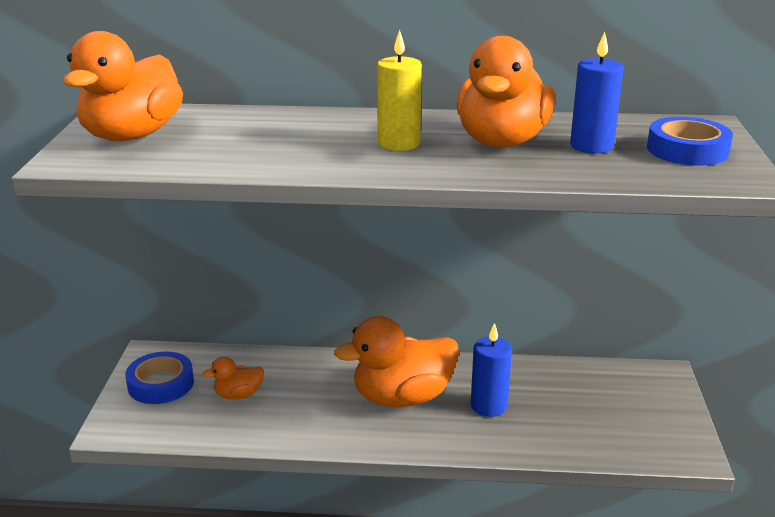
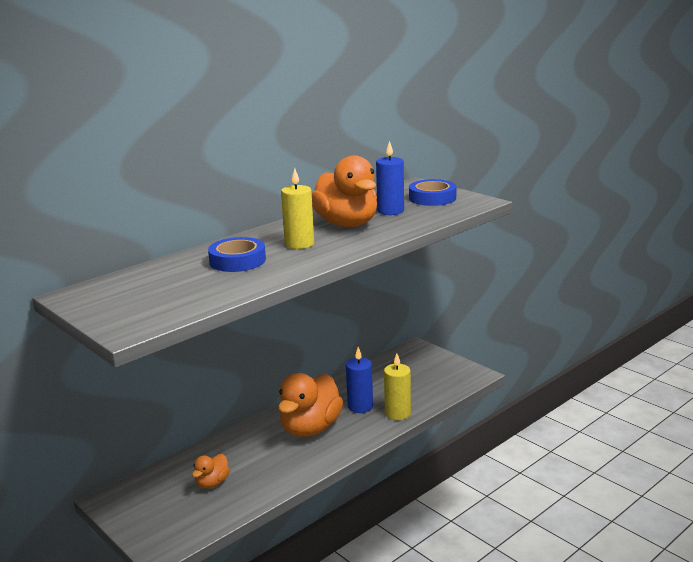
camera: 45 degrees left, 5 degrees down
orange duck [63,31,183,141] -> none
blue tape [125,352,194,404] -> blue tape moved to [208,237,266,272]
none -> yellow candle [384,353,411,420]

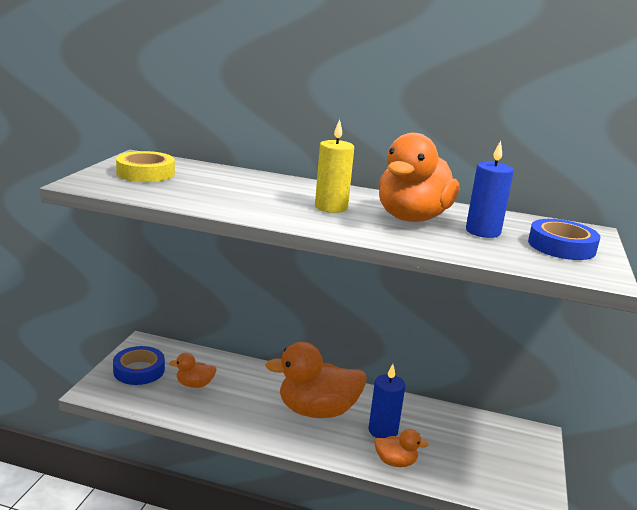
camera: 55 degrees right, 0 degrees up
blue tape [208,237,266,272] -> blue tape moved to [113,346,165,385]
yellow candle [384,353,411,420] -> orange duck [374,429,429,467]
none -> yellow tape [116,151,175,182]

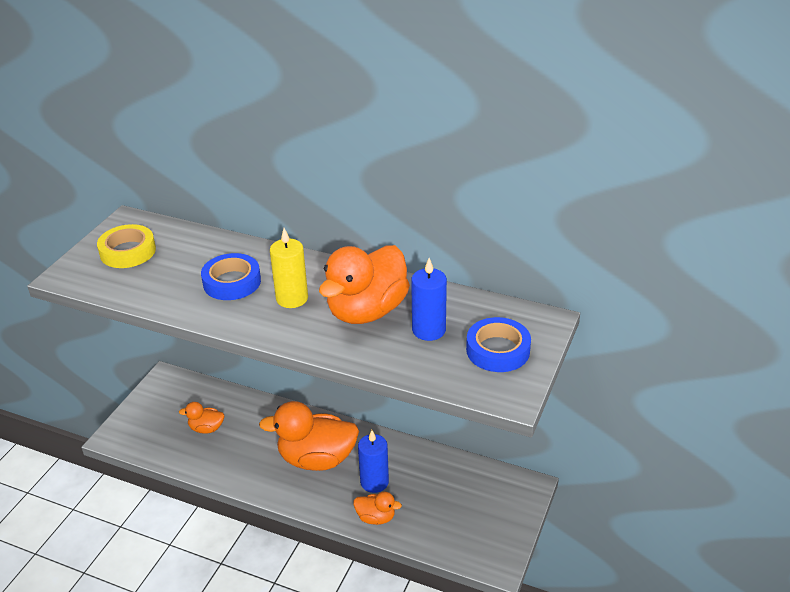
camera: 10 degrees right, 15 degrees up
blue tape [113,346,165,385] -> blue tape moved to [201,253,261,300]

